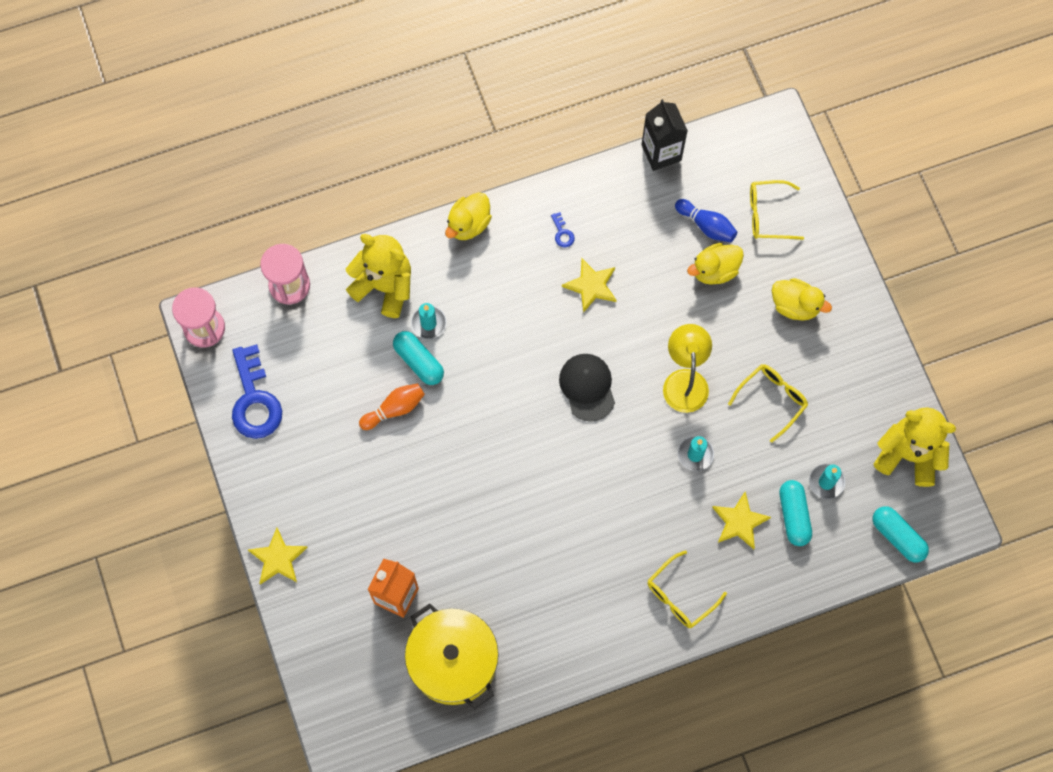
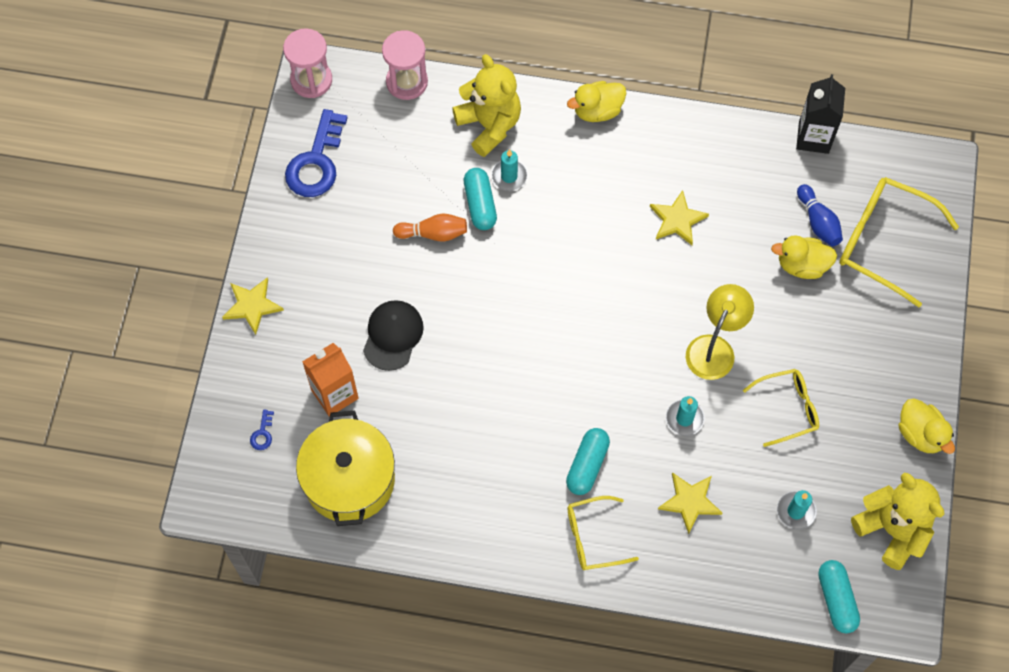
camera: 30 degrees right, 5 degrees down
blue key [551,212,575,248] -> blue key moved to [250,410,274,450]
black cap [559,354,615,422] -> black cap moved to [363,300,424,371]
yellow glasses [750,180,804,240] -> yellow glasses [839,177,959,307], size x1.67
yellow duck [772,278,832,321] -> yellow duck moved to [899,398,955,454]
turquoise capsule [779,480,812,546] -> turquoise capsule moved to [566,428,610,495]

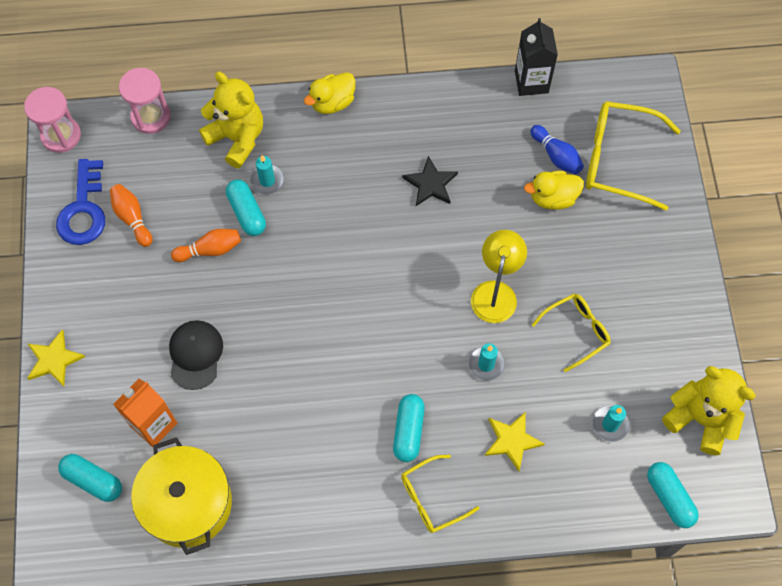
camera: 15 degrees left, 0 degrees up
blue key [250,410,274,450] -> turquoise capsule [58,454,122,502]
yellow star [650,190,709,245] -> black star [402,156,458,206]
yellow duck [899,398,955,454] -> none
none -> orange bowling pin [110,184,153,247]

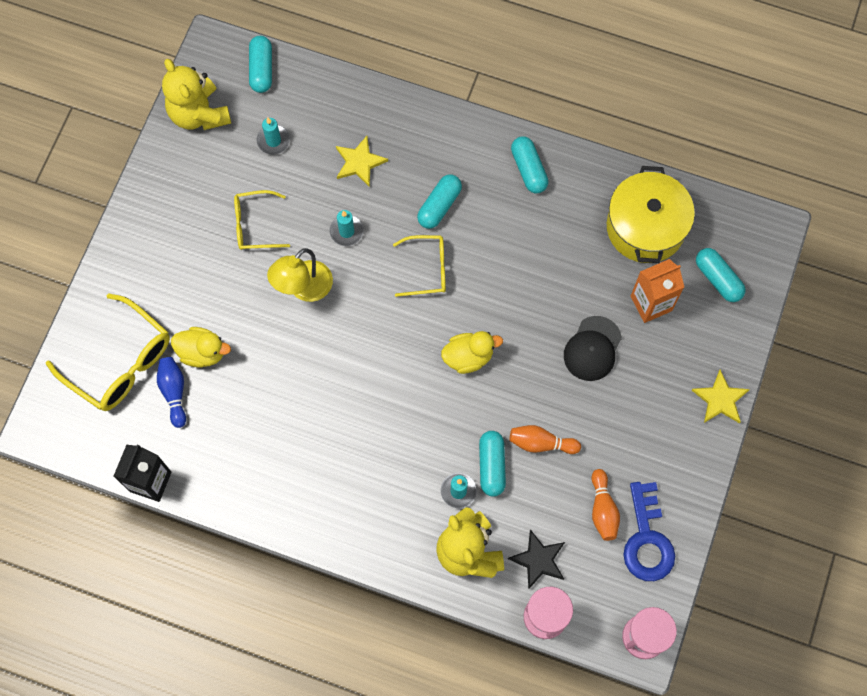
camera: 155 degrees left, 5 degrees up
blue key [56,159,105,245] -> blue key turned 150 degrees clockwise [623,482,675,581]
yellow duck [304,72,355,114] -> yellow duck moved to [441,331,503,374]
yellow glasses [401,455,479,533] -> yellow glasses moved to [393,235,446,297]
black star [402,156,458,206] -> black star moved to [508,529,565,590]
none -> turquoise capsule [511,136,549,193]

